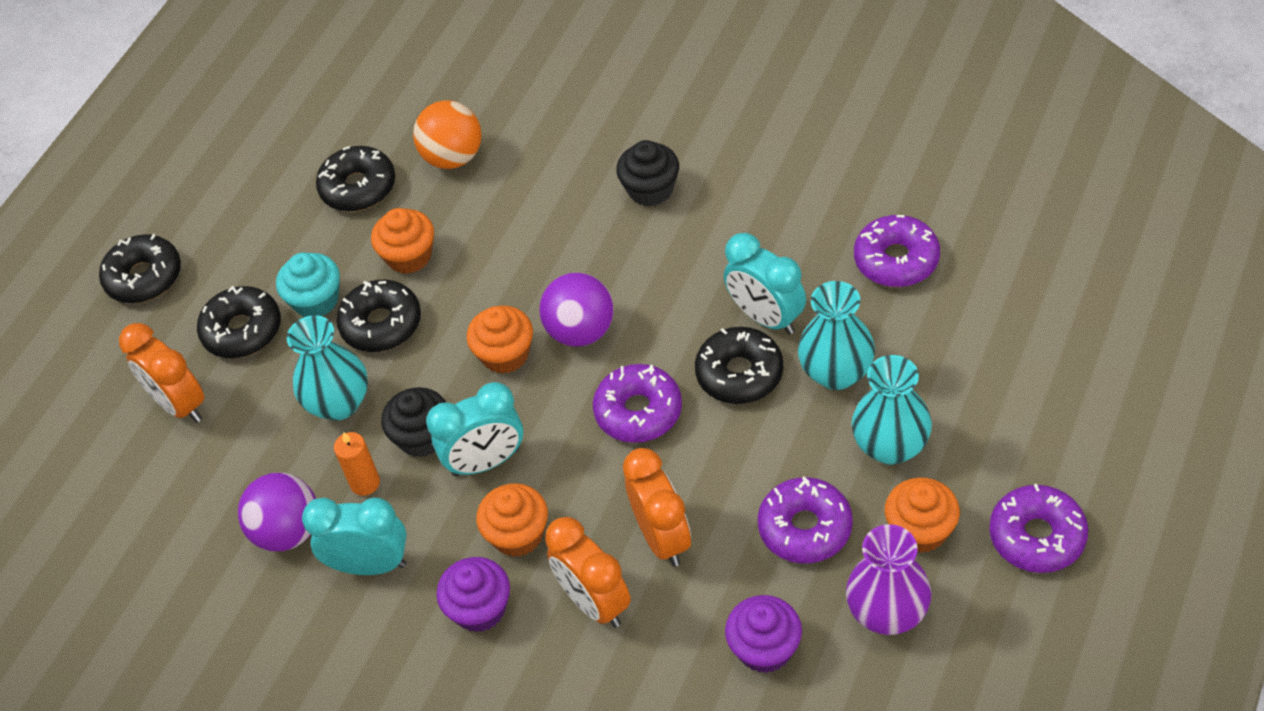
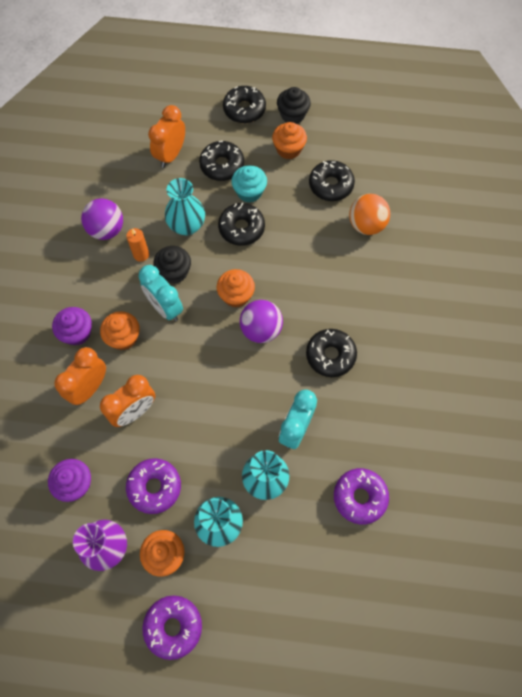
camera: 65 degrees right, 15 degrees up
turquoise clock [302,497,407,575] -> none
orange cupcake [371,208,434,274] -> orange cupcake moved to [272,122,307,159]
purple donut [593,364,682,443] -> none
black cupcake [616,140,679,207] -> black cupcake moved to [277,87,311,124]
black donut [695,327,783,404] -> black donut moved to [306,329,357,377]

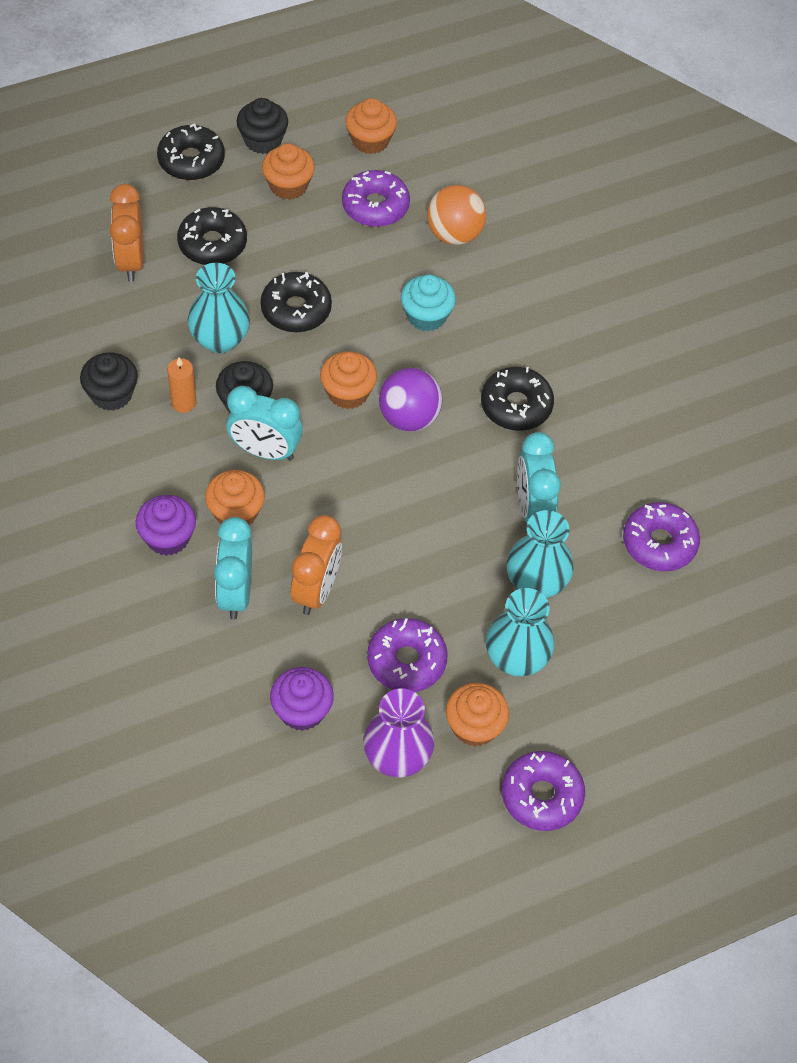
camera: 35 degrees left, 10 degrees down
orange clock [54,347,106,405] -> turquoise clock [214,517,252,620]
purple ball [81,198,123,240] -> black cupcake [80,352,138,411]
turquoise cupcake [231,165,267,203] -> turquoise cupcake moved to [401,275,456,331]
black donut [309,160,355,201] -> purple donut [342,170,410,227]
none -> orange cupcake [345,98,397,154]

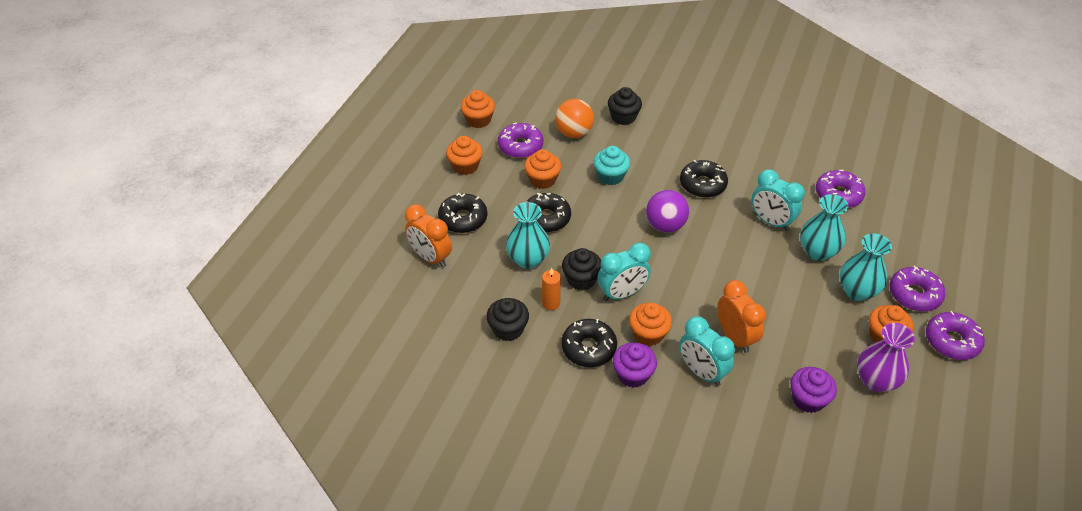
camera: 40 degrees left, 10 degrees down
black donut [157,123,225,180] -> black donut moved to [561,319,617,367]
black cupcake [236,98,288,154] -> black cupcake moved to [608,87,642,125]
orange cupcake [320,351,377,409] -> orange cupcake moved to [524,149,561,189]
purple donut [367,618,448,692] -> purple donut moved to [890,266,946,311]

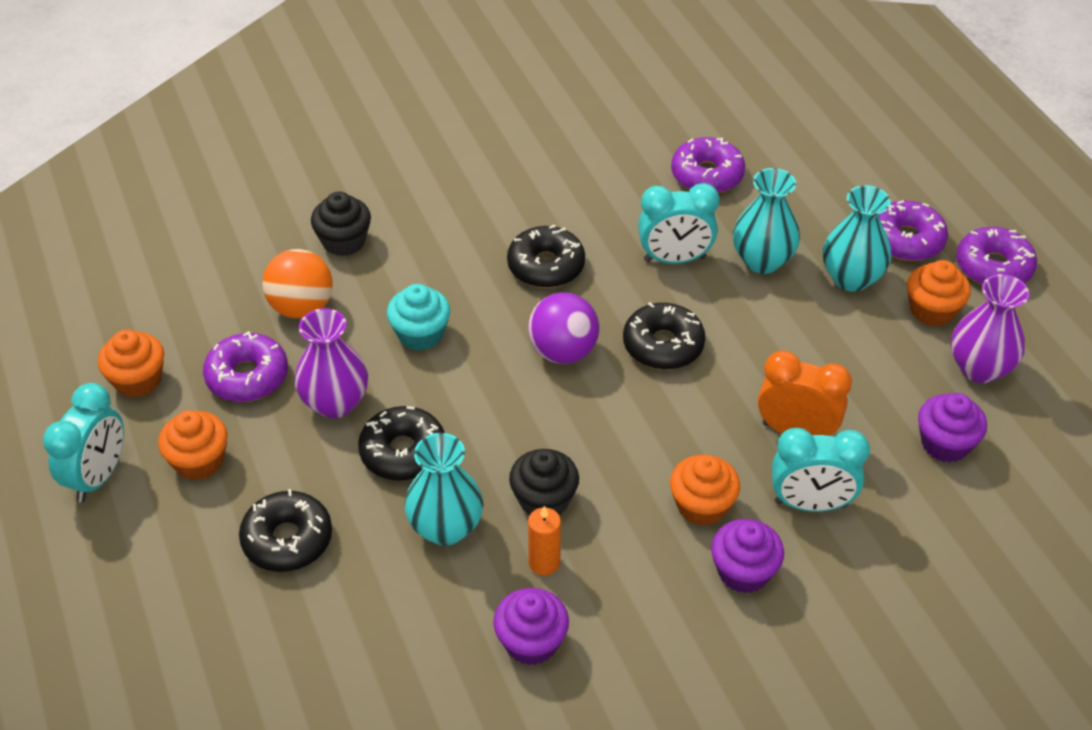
camera: 45 degrees left, 0 degrees up
orange clock [405,204,452,268] -> none
black cupcake [487,298,529,341] -> purple cupcake [493,588,569,665]
orange cupcake [524,149,561,189] -> purple vase [294,308,368,418]
black donut [561,319,617,367] -> black donut moved to [623,302,706,370]
turquoise clock [598,243,651,301] -> turquoise clock moved to [43,383,124,502]

